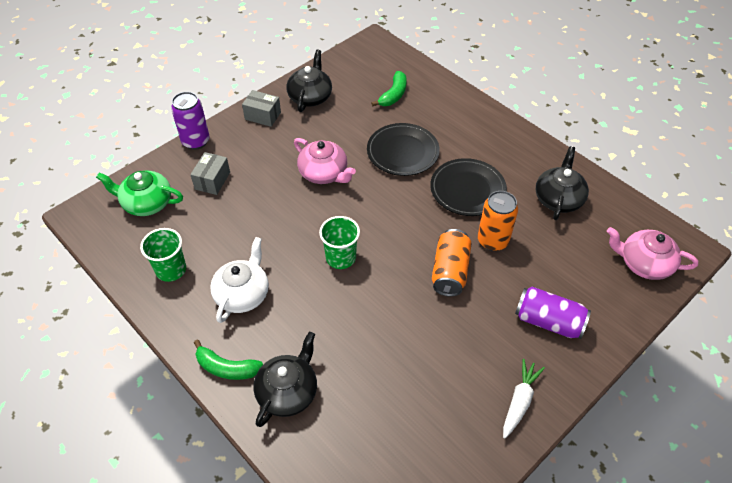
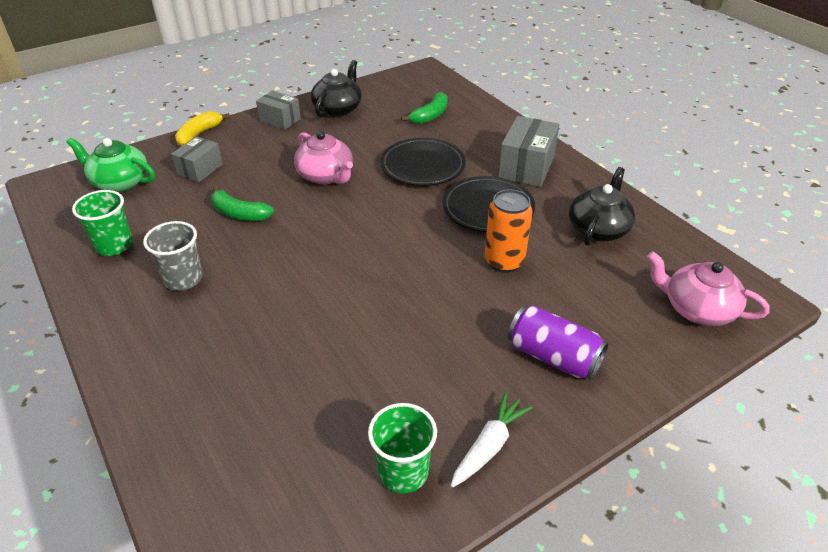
camera: 10 degrees right, 10 degrees down
purple can [171,92,209,150] -> yellow banana [175,111,230,147]
green banana [194,340,263,380] -> green banana moved to [211,186,274,221]
white teapot [210,237,269,323] -> grey cup [143,221,203,291]
black teapot [253,332,317,427] -> none
green cup [319,216,360,269] -> green cup moved to [368,403,437,493]
orange can [432,229,472,297] -> none
none -> grey box [498,116,559,187]

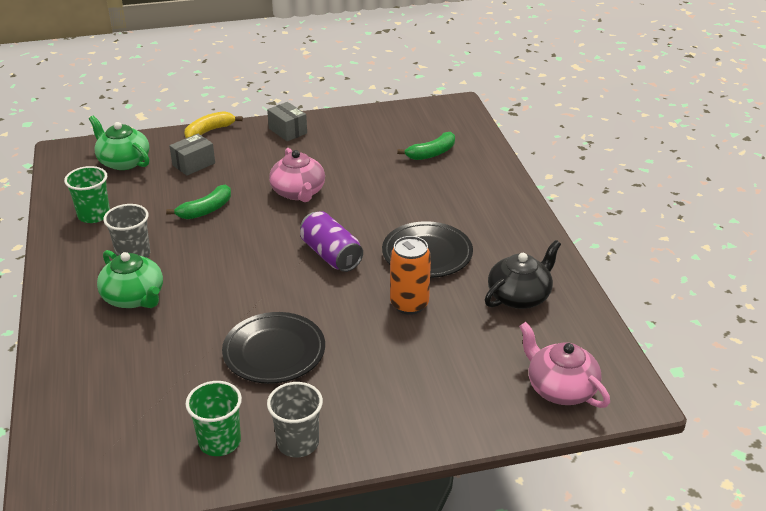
camera: 20 degrees right, 5 degrees down
green banana [211,186,274,221] -> green banana turned 90 degrees counterclockwise [166,185,231,219]
black teapot [311,60,362,117] -> none
black plate [380,138,466,186] -> black plate moved to [222,312,325,384]
white carrot [451,392,533,488] -> grey cup [267,382,323,458]
grey box [498,116,559,187] -> none
purple can [508,305,608,380] -> purple can moved to [300,211,363,272]
none -> green teapot [97,250,163,308]

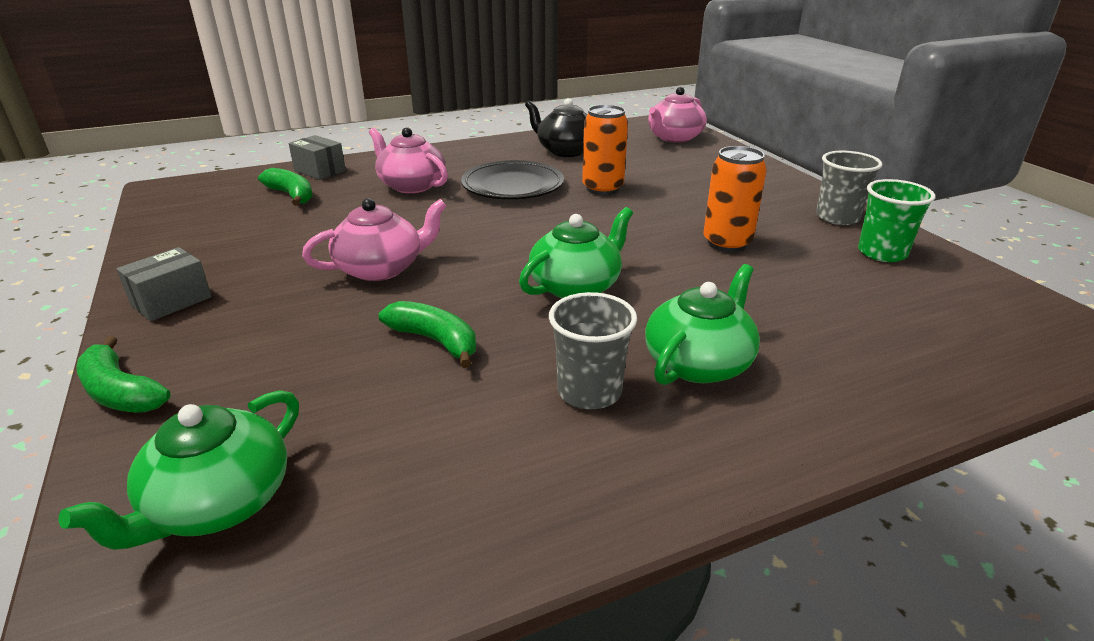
camera: 100 degrees left, 5 degrees down
green cup [64,166,110,223] -> none
grey box [169,134,215,176] -> grey box moved to [289,135,346,180]
yellow banana [184,111,243,138] -> green banana [76,336,171,413]
black plate [222,312,325,384] -> orange can [703,146,767,252]
purple can [300,211,363,272] -> none
none -> pink teapot [369,127,448,193]
none -> green teapot [519,207,633,298]

